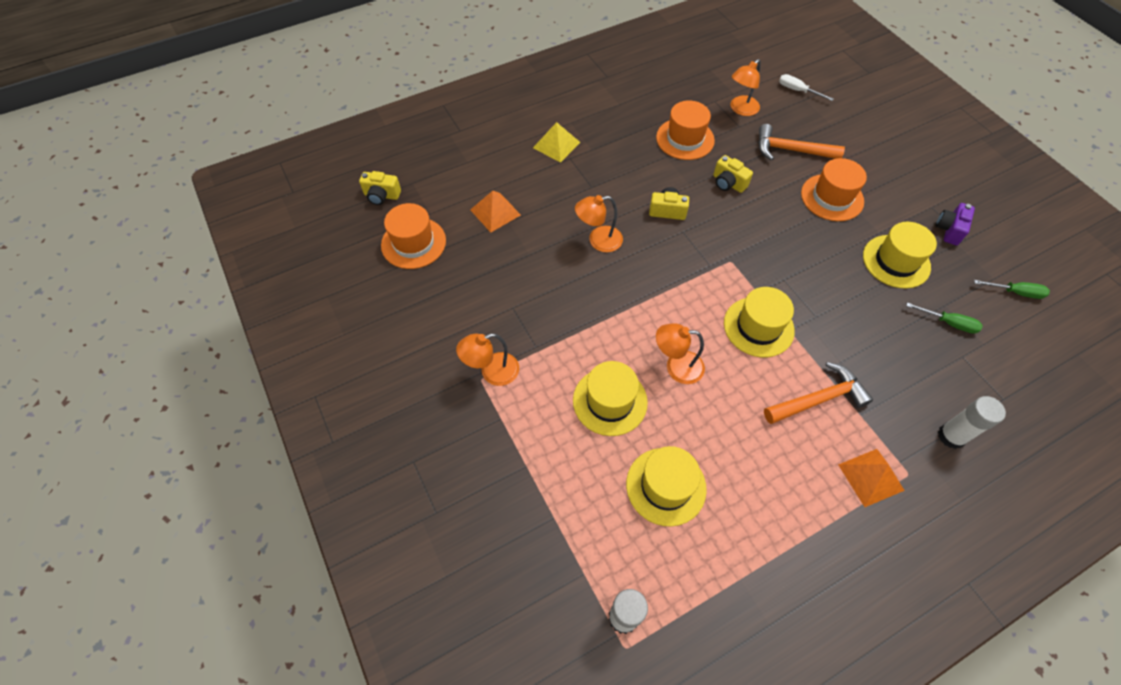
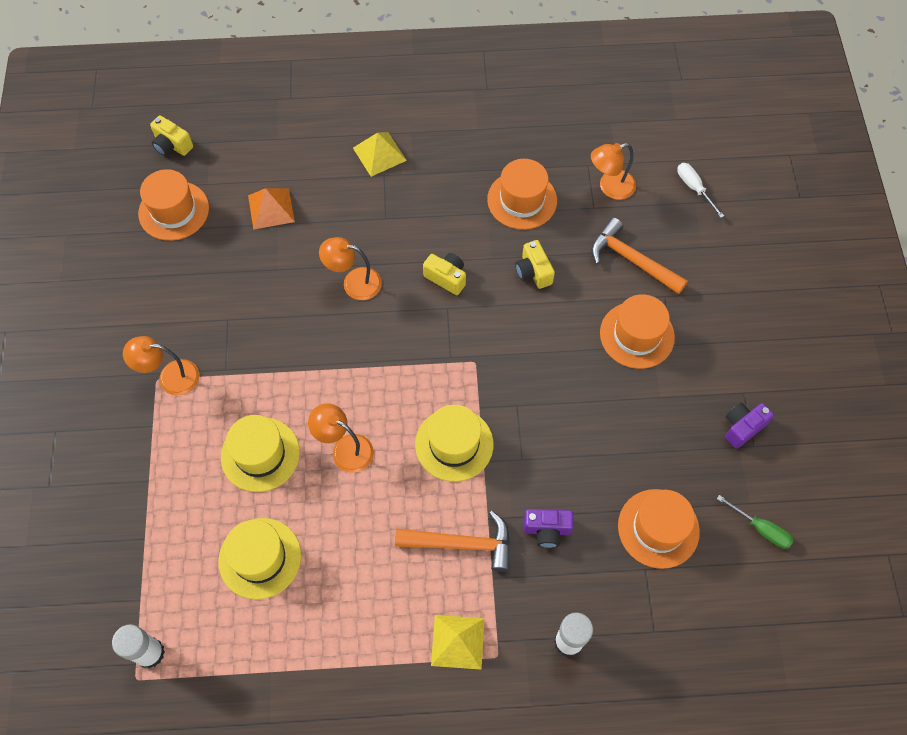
camera: 25 degrees right, 5 degrees up
orange pyramid [838,449,905,507] -> yellow pyramid [431,615,484,670]
yellow hat [863,222,937,289] -> none
green screwdriver [906,302,983,334] -> orange hat [618,489,700,569]
none -> purple camera [524,509,574,548]

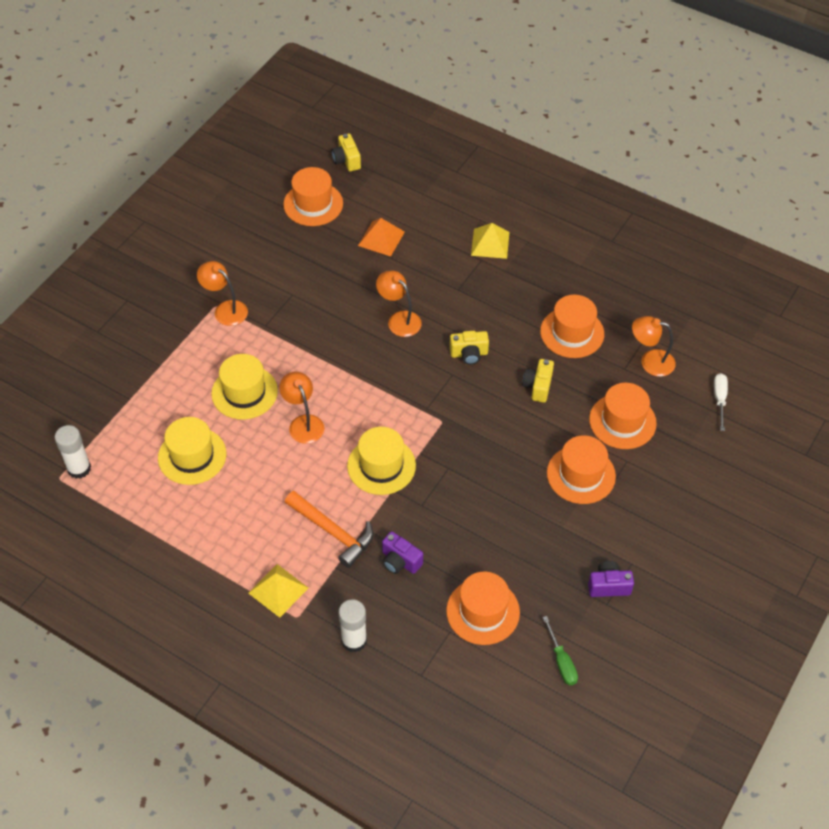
camera: 35 degrees right, 10 degrees down
yellow camera [423,253,466,295] -> yellow camera turned 105 degrees clockwise [450,331,489,365]
orange hammer [591,218,688,294] -> orange hat [589,383,657,449]

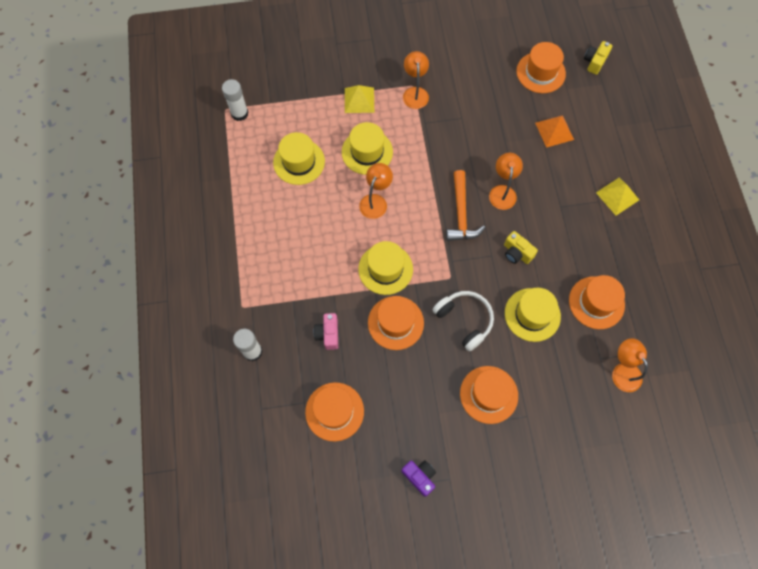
camera: 50 degrees right, 15 degrees up
yellow pyramid [248,564,308,618] -> yellow pyramid moved to [345,85,374,113]
orange hammer [285,491,373,568] -> orange hammer moved to [446,170,485,241]
purple camera [382,531,423,574] -> pink camera [314,313,338,350]
yellow camera [523,359,554,403] -> yellow hat [505,288,561,342]
green screwdriver [543,616,578,685] -> none
orange hat [589,383,657,449] -> orange hat moved to [368,296,424,350]
white screwdriver [714,373,728,431] -> none
none -> white headphones [433,291,494,351]

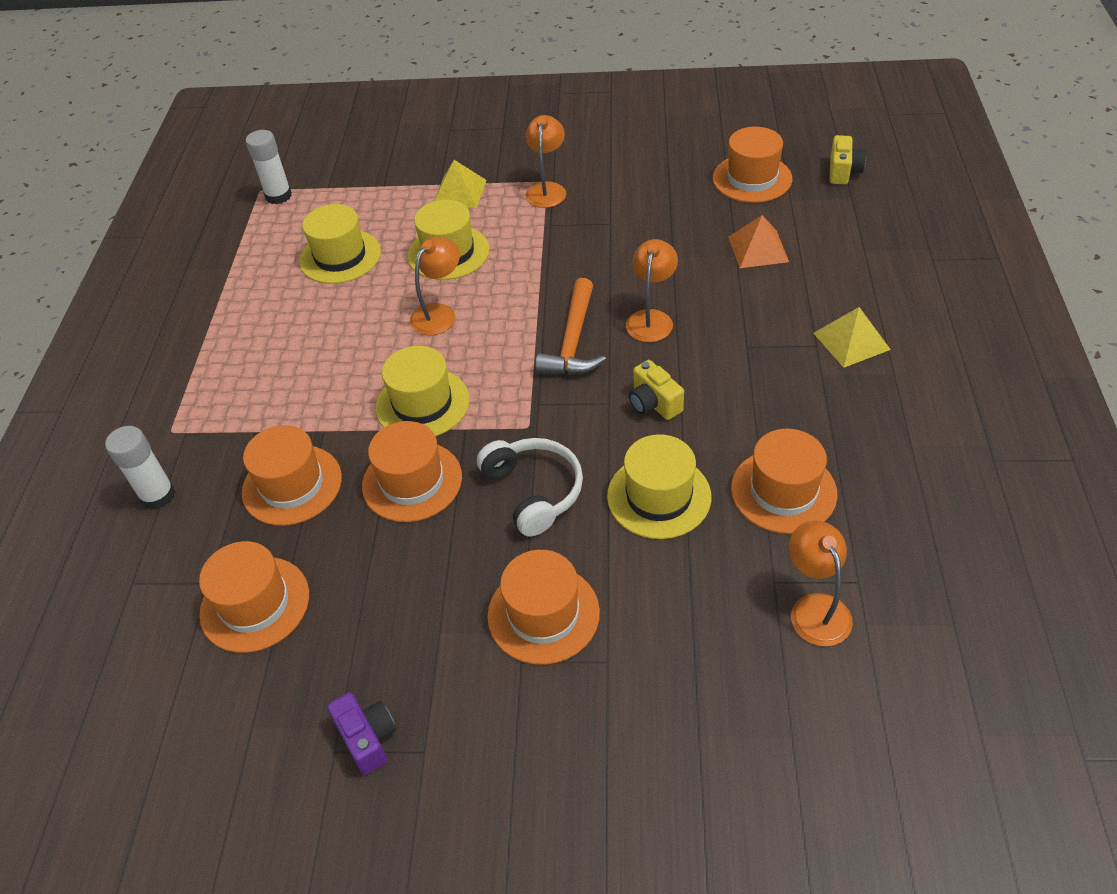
camera: 15 degrees right, 20 degrees down
pink camera [314,313,338,350] -> orange hat [242,425,342,526]
yellow camera [584,41,612,75] -> yellow camera turned 150 degrees clockwise [830,135,866,184]

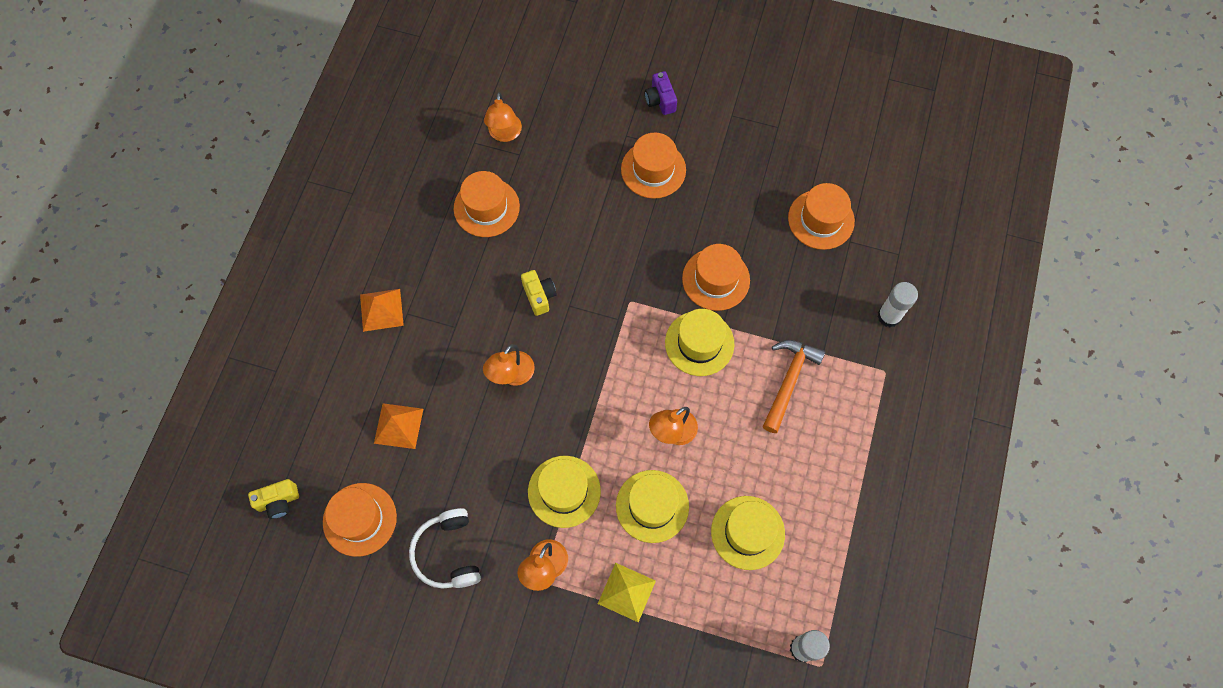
camera: 170 degrees left, 20 degrees up
orange hat [242,425,342,526] -> none
purple camera [327,692,396,775] -> purple camera moved to [645,71,677,115]
white headphones [477,438,583,536] -> white headphones moved to [409,508,481,589]
orange hammer [535,278,606,375] -> orange hammer moved to [763,340,825,433]
yellow hat [607,434,711,539] -> yellow hat moved to [528,456,601,528]
yellow pyramid [813,307,891,368] -> orange pyramid [360,289,404,332]
yellow camera [830,135,866,184] -> yellow camera turned 135 degrees counterclockwise [248,479,299,519]

